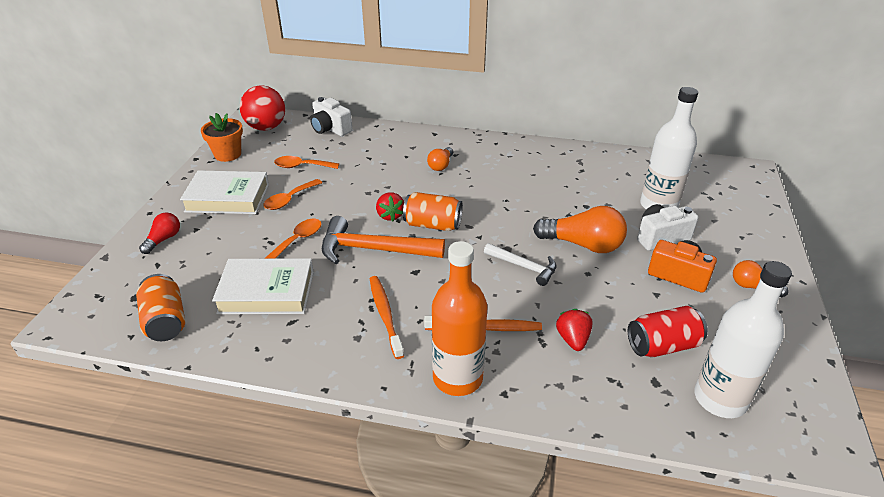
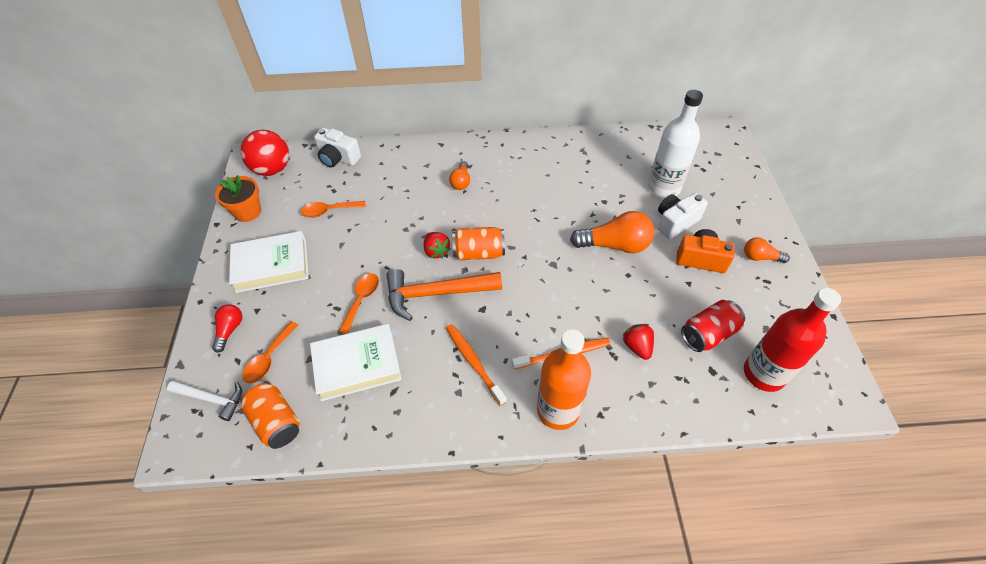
camera: 15 degrees left, 15 degrees up
orange spoon [263,179,322,210] -> orange spoon moved to [243,321,298,383]
white hammer [484,243,556,286] -> white hammer moved to [167,380,242,421]
white bottle [694,261,792,418] -> red bottle [744,288,841,392]

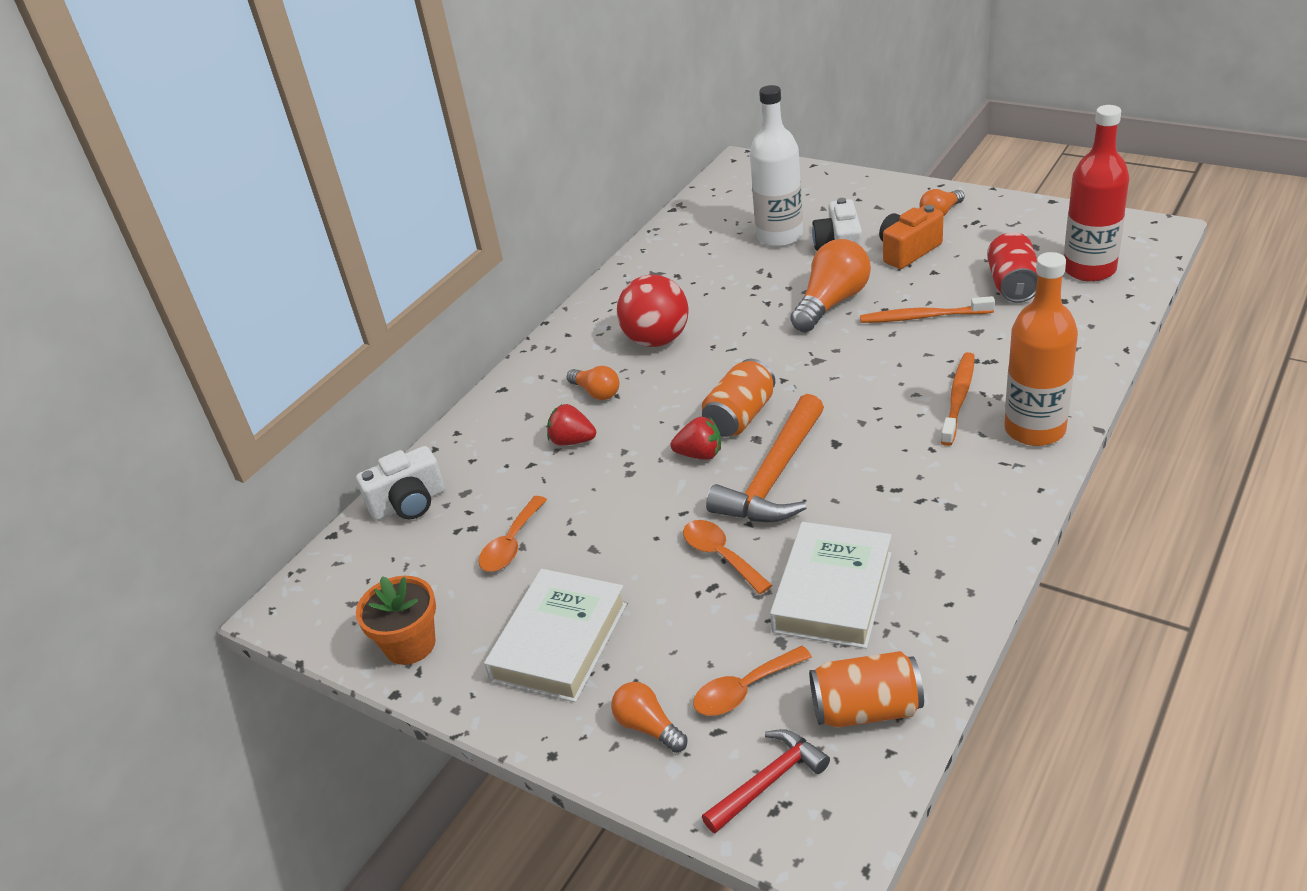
camera: 50 degrees left, 15 degrees down
white hammer [167,380,242,421] -> red hammer [702,729,830,834]
red light bulb [212,304,242,353] -> orange light bulb [611,682,687,753]
red ball [240,130,289,176] -> red ball moved to [617,275,689,347]
orange spoon [243,321,298,383] -> orange spoon turned 90 degrees clockwise [693,646,812,716]
orange toothbrush [446,324,507,406] -> orange toothbrush moved to [860,296,995,323]
red strawberry [622,324,654,360] -> red strawberry moved to [547,404,596,446]

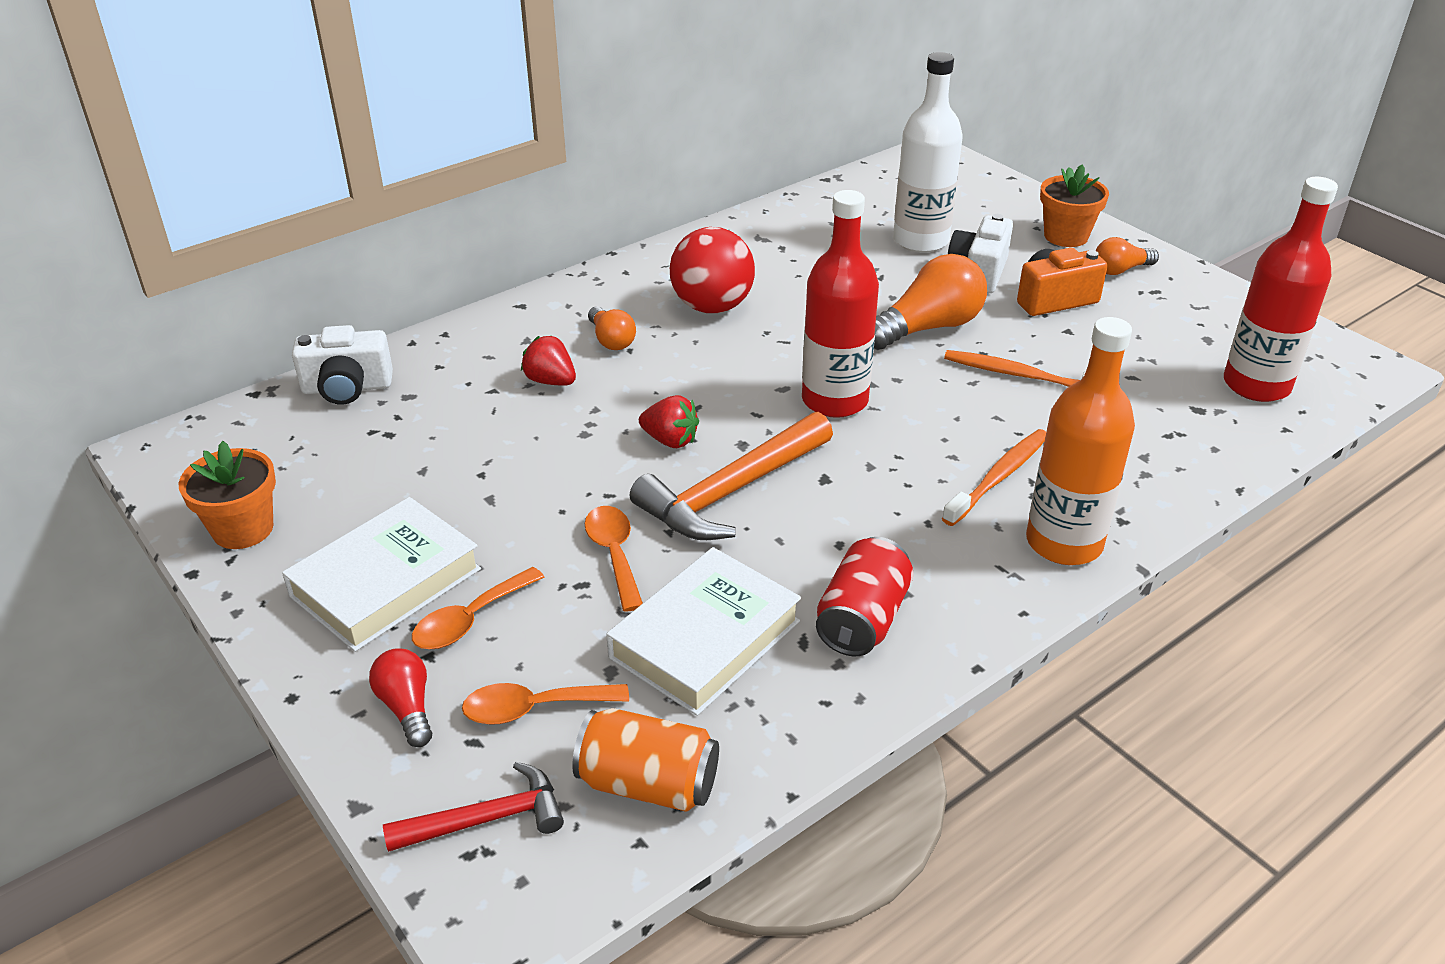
camera: 15 degrees right, 0 degrees up
orange spoon [479,496,547,572] -> orange spoon moved to [412,567,544,649]
orange light bulb [611,682,687,753] -> red light bulb [369,648,432,747]
orange can [702,359,775,437] -> none
red can [987,232,1038,303] -> red can moved to [816,537,914,656]
none -> red bottle [802,190,879,418]
none -> orange flower pot [1040,165,1109,247]

